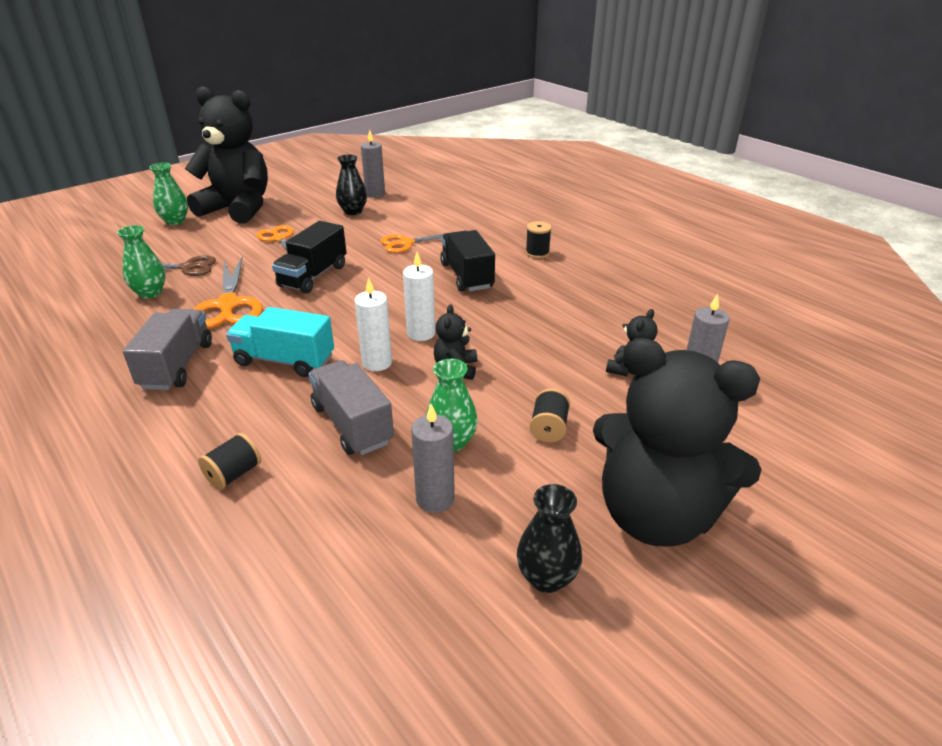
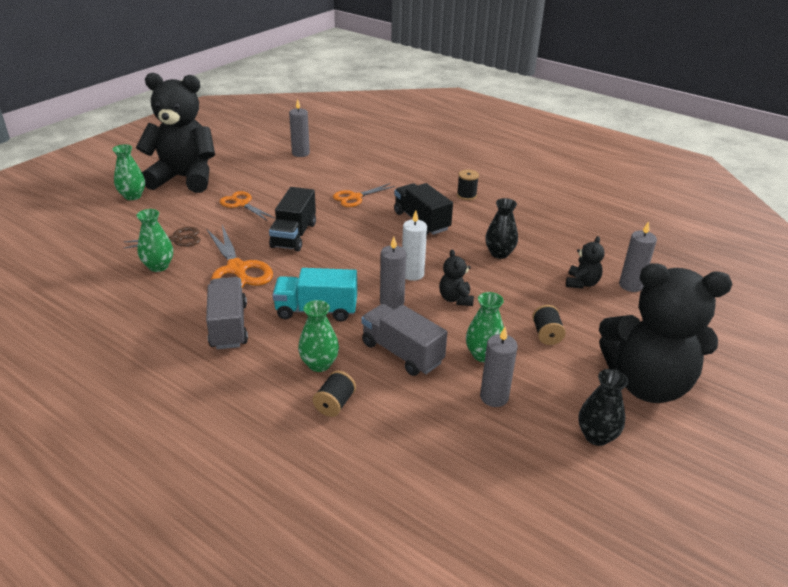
camera: 15 degrees left, 0 degrees up
black vase [336,154,367,215] -> black vase moved to [485,198,518,259]
white candle [355,277,392,371] -> grey candle [380,237,406,309]
none -> green vase [298,300,339,372]

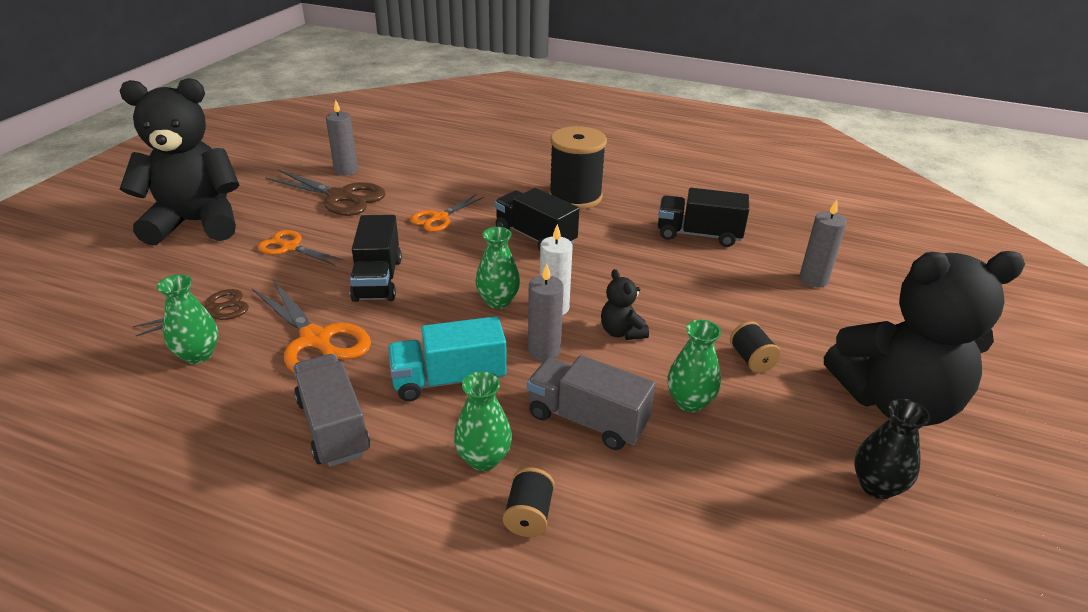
camera: 15 degrees left, 0 degrees up
green vase [112,144,145,200] -> green vase moved to [476,227,520,309]
black spool [457,170,479,200] -> black spool [549,126,607,210], size x2.14
grey candle [480,327,518,407] -> none
black vase [485,198,518,259] -> none
black teddy bear [566,236,605,289] -> none
none -> brown scissors [265,169,386,216]
none -> black truck [658,188,749,247]

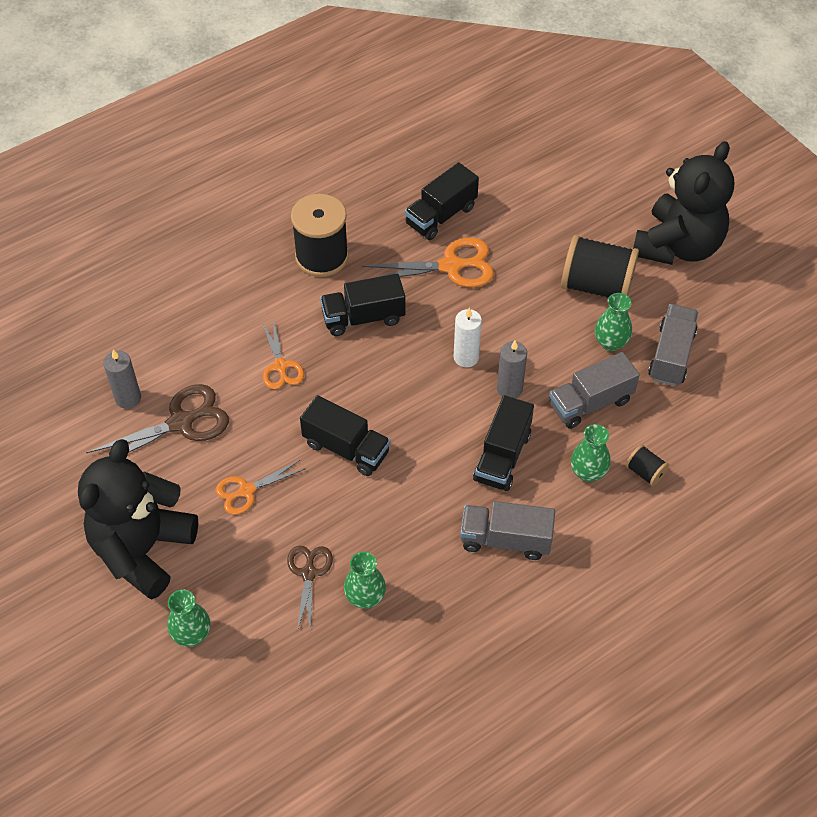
camera: 55 degrees left, 20 degrees up
orange scissors [252,280,371,373] -> orange scissors moved to [361,238,494,287]
turquoise truck [388,316,507,401] -> black truck [473,395,534,491]
green vase [476,227,520,309] -> green vase moved to [167,589,211,647]
black teddy bear [601,269,649,340] -> none
black spool [730,321,781,373] -> black spool [561,235,639,298], size x2.14
grey candle [799,200,847,288] -> none
black vase [854,399,930,499] -> none
none -> grey truck [648,304,699,386]

